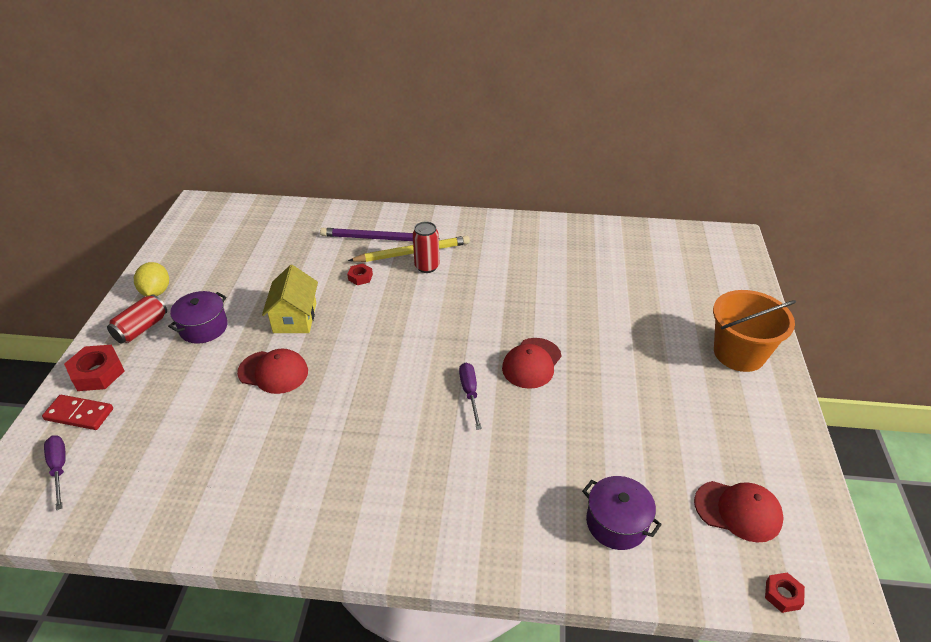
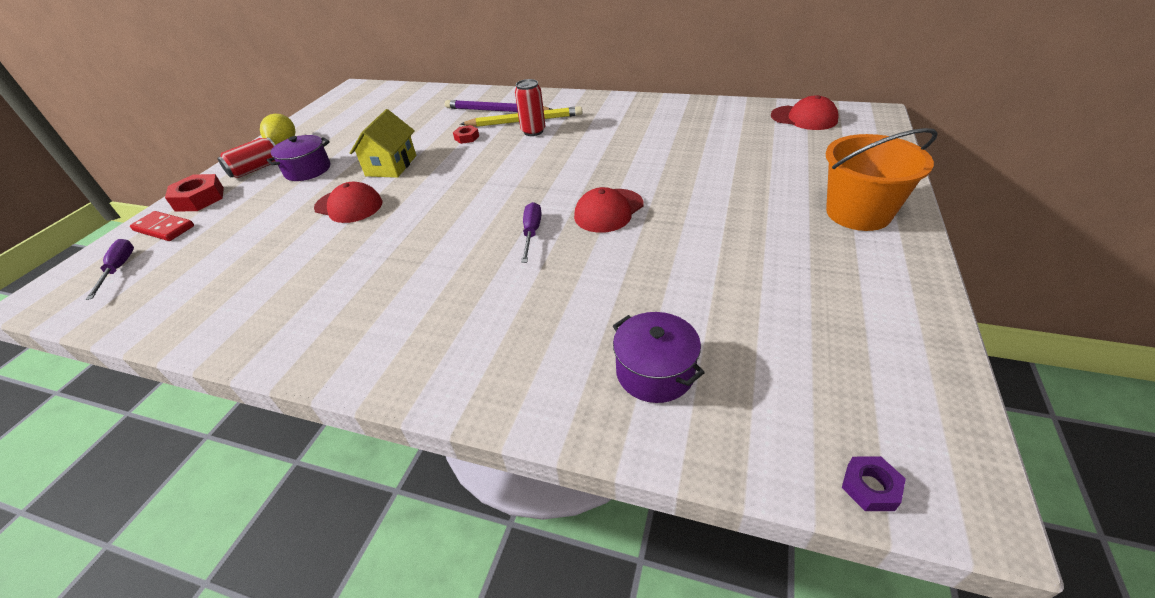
camera: 15 degrees right, 0 degrees up
red cap [694,481,784,543] -> red cap moved to [771,95,839,130]
red nut [765,572,805,613] -> purple nut [842,456,906,511]

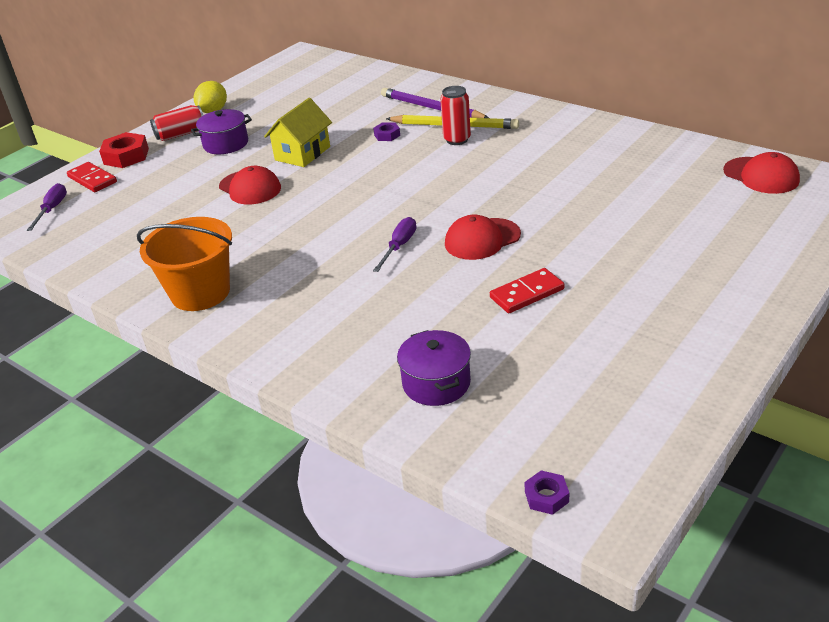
camera: 20 degrees right, 5 degrees down
red nut [453,125,479,144] -> purple nut [373,122,400,141]
orange bucket [826,128,938,231] -> orange bucket moved to [137,217,232,311]
none -> red domino [490,268,565,313]

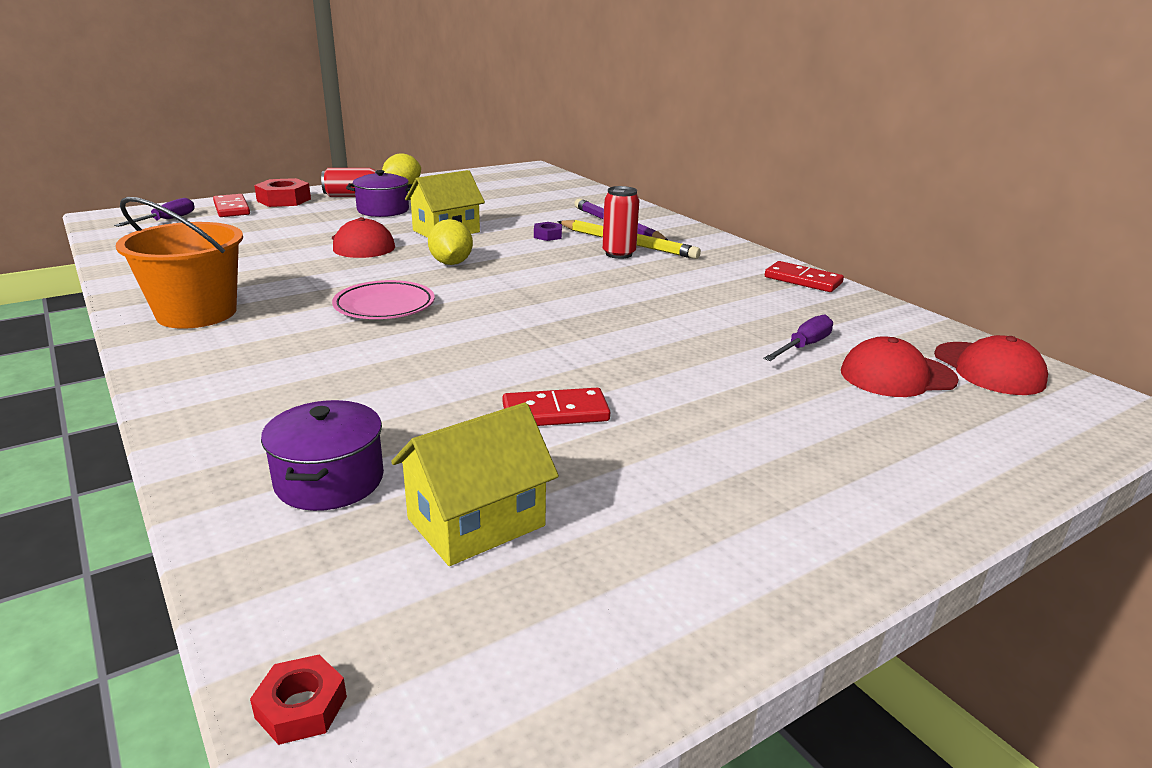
camera: 15 degrees right, 10 degrees down
purple screwdriver [373,217,416,272] -> purple screwdriver moved to [764,314,833,361]
red cap [445,215,521,260] -> red cap moved to [841,336,959,397]
purple nut [525,470,569,515] -> red nut [250,655,347,745]
none -> pink plate [332,280,435,319]
none -> yellow house [391,402,559,566]
none -> yellow lemon [428,219,473,265]
none -> red domino [765,261,844,292]

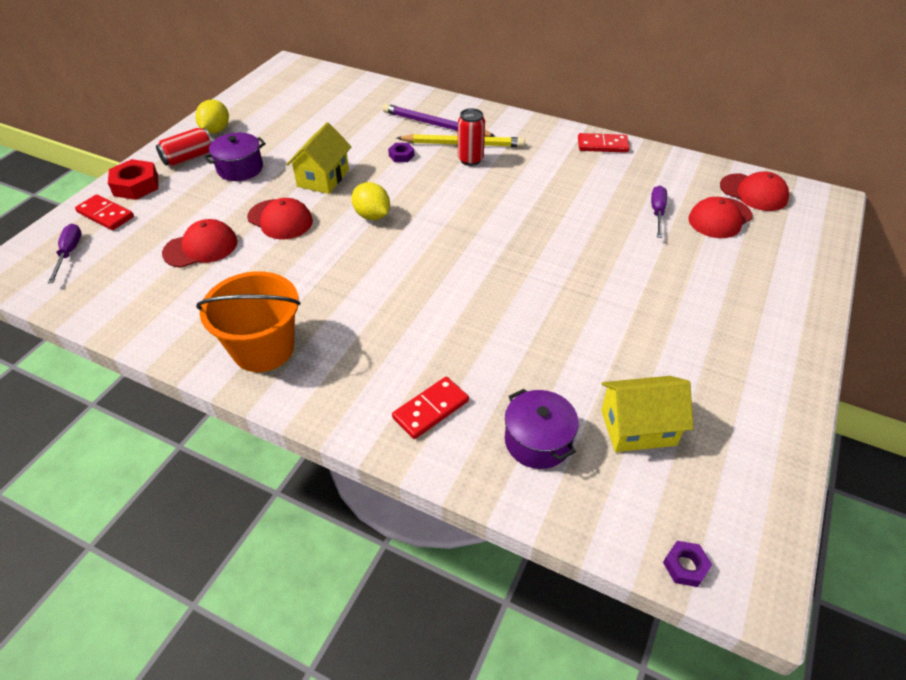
camera: 30 degrees left, 20 degrees up
red nut [250,655,347,745] -> purple nut [663,541,712,587]
pink plate [332,280,435,319] -> none
yellow house [391,402,559,566] -> yellow house turned 60 degrees clockwise [601,376,693,452]
red domino [503,388,610,426] -> red domino moved to [392,377,469,439]
none -> red cap [162,219,238,268]

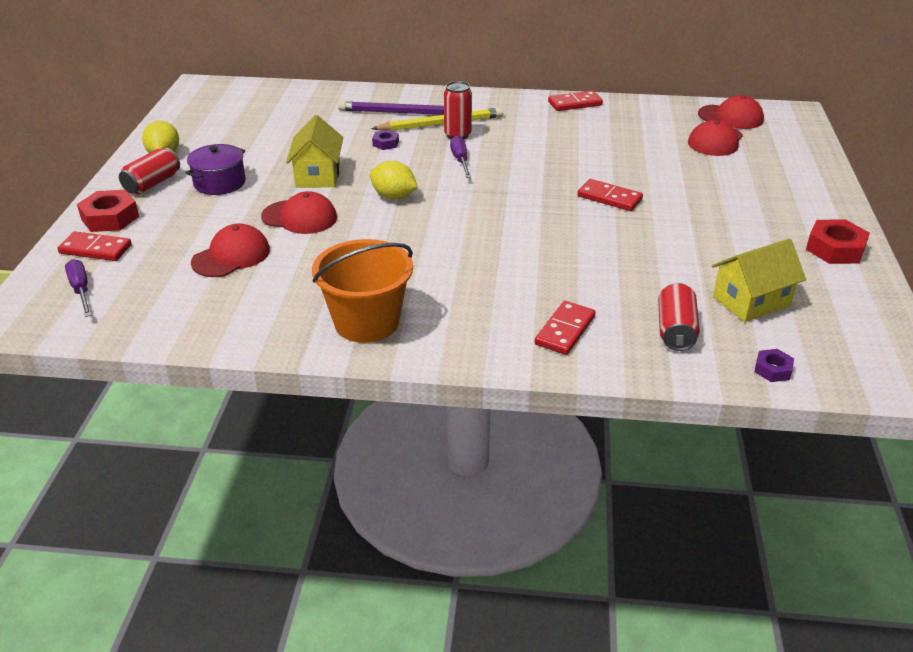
camera: 20 degrees left, 10 degrees down
purple pot [505,389,579,469] -> red can [658,283,700,351]
purple screwdriver [651,185,667,238] -> purple screwdriver moved to [450,136,471,178]
purple nut [663,541,712,587] -> purple nut moved to [755,349,794,382]
none -> red domino [577,179,643,211]
none -> red nut [806,219,870,264]

